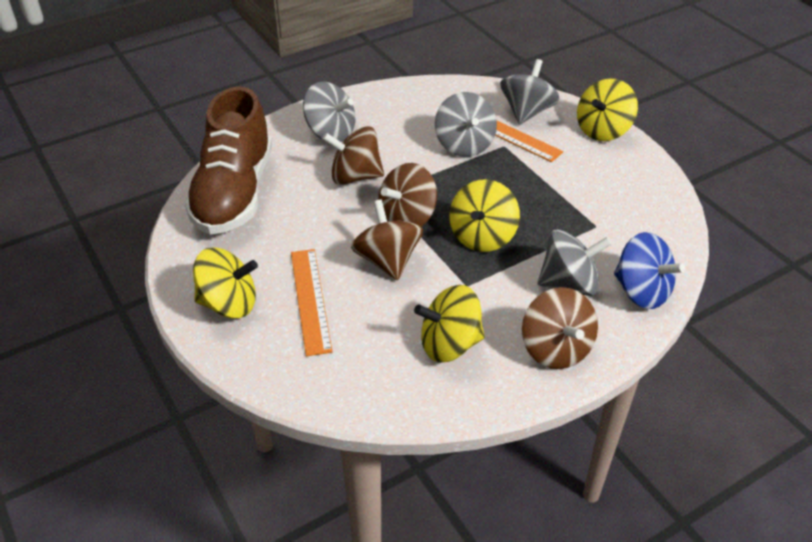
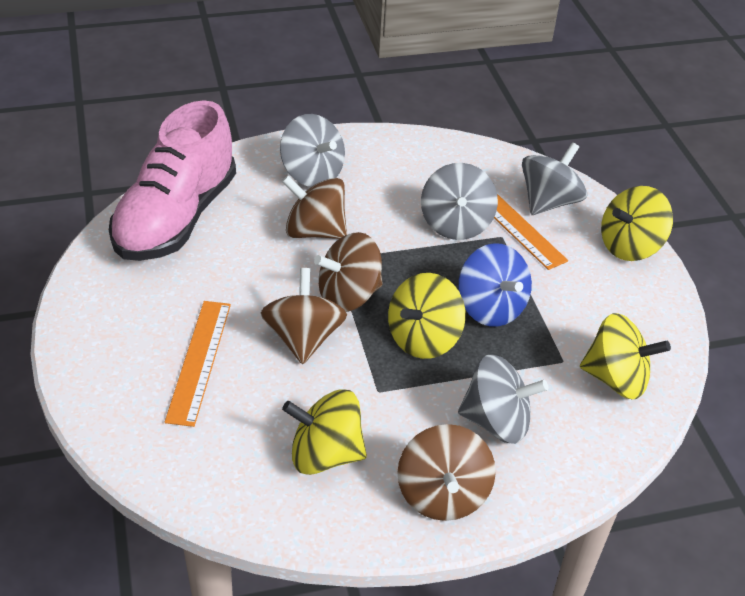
camera: 15 degrees right, 0 degrees up
brown shoe [185,87,272,235] -> pink shoe [109,100,236,261]
yellow spinning top [193,248,258,319] -> yellow spinning top moved to [580,313,671,399]
blue spinning top [614,232,685,309] -> blue spinning top moved to [458,243,532,327]

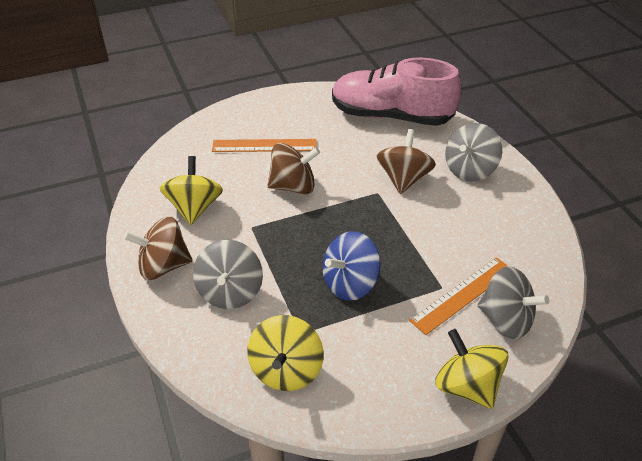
camera: 85 degrees right, 0 degrees up
brown spinning top [314,232,383,312] -> none
yellow spinning top [388,273,466,359] -> none
grey spinning top [421,163,498,240] -> none

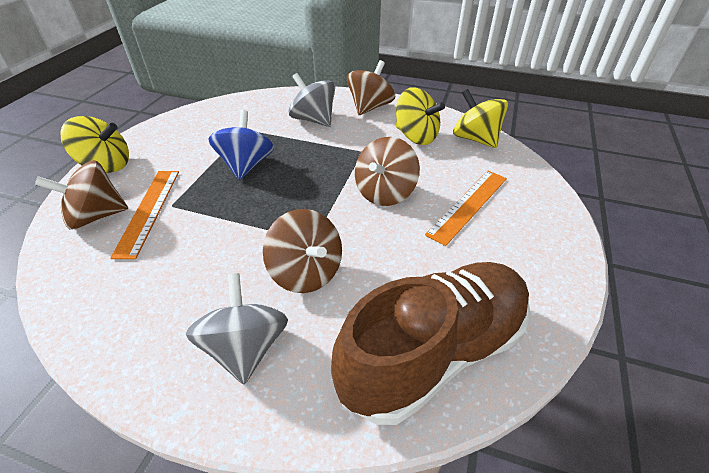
camera: 130 degrees right, 0 degrees up
yellow spinning top [247,315,324,391] -> yellow spinning top moved to [453,89,508,148]
pink shoe [332,57,462,126] -> brown shoe [331,262,530,425]
grey spinning top [477,266,549,339] -> brown spinning top [35,160,128,230]

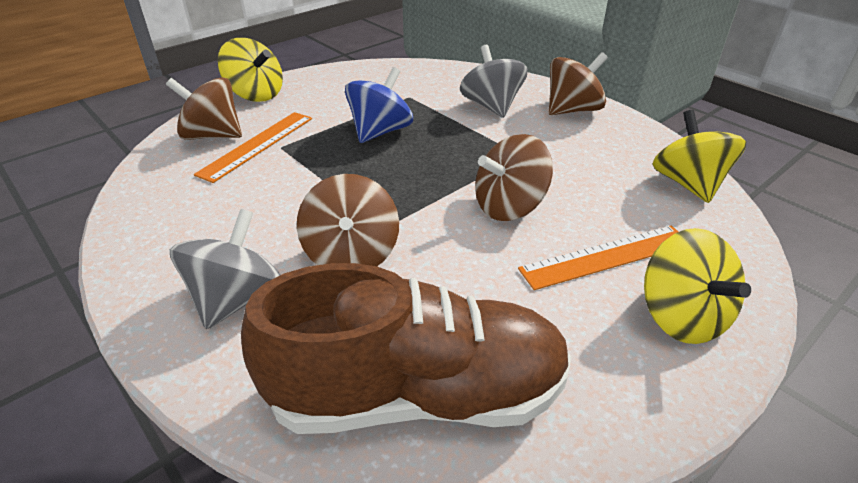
camera: 30 degrees right, 5 degrees down
yellow spinning top [396,87,445,145] -> yellow spinning top moved to [644,228,751,344]

